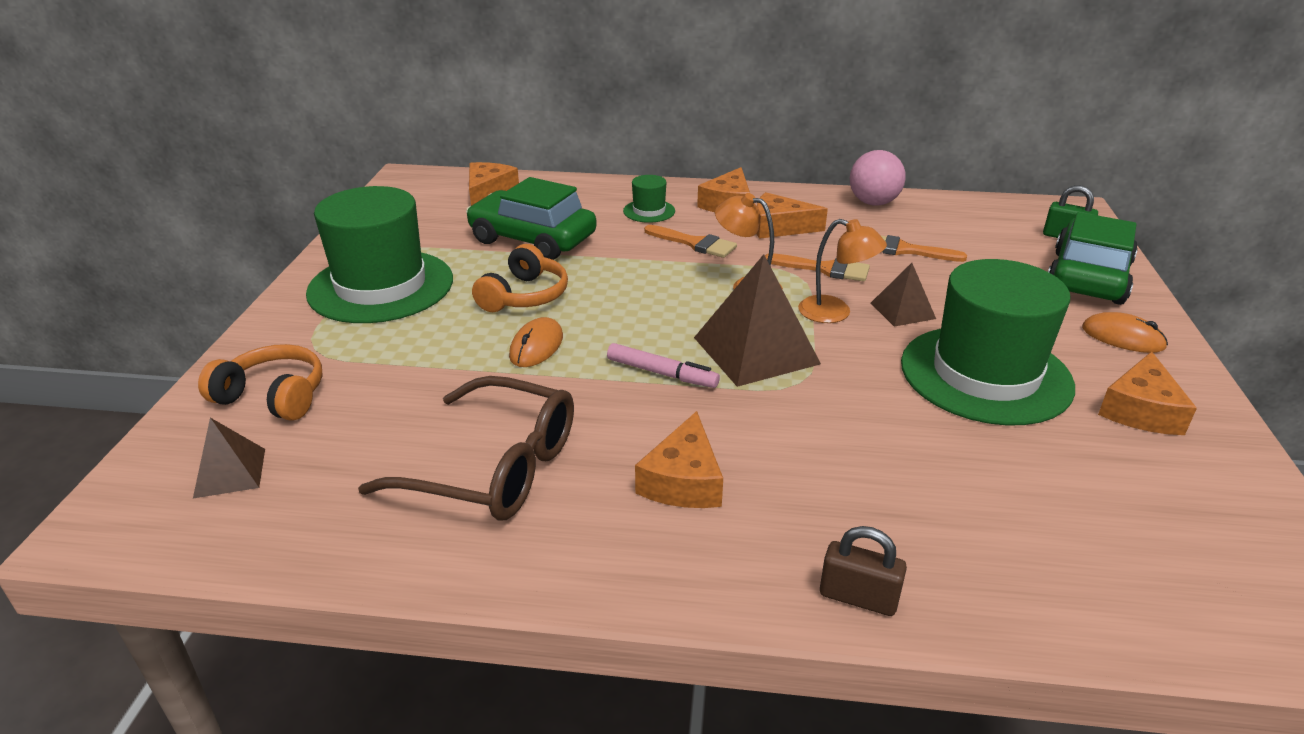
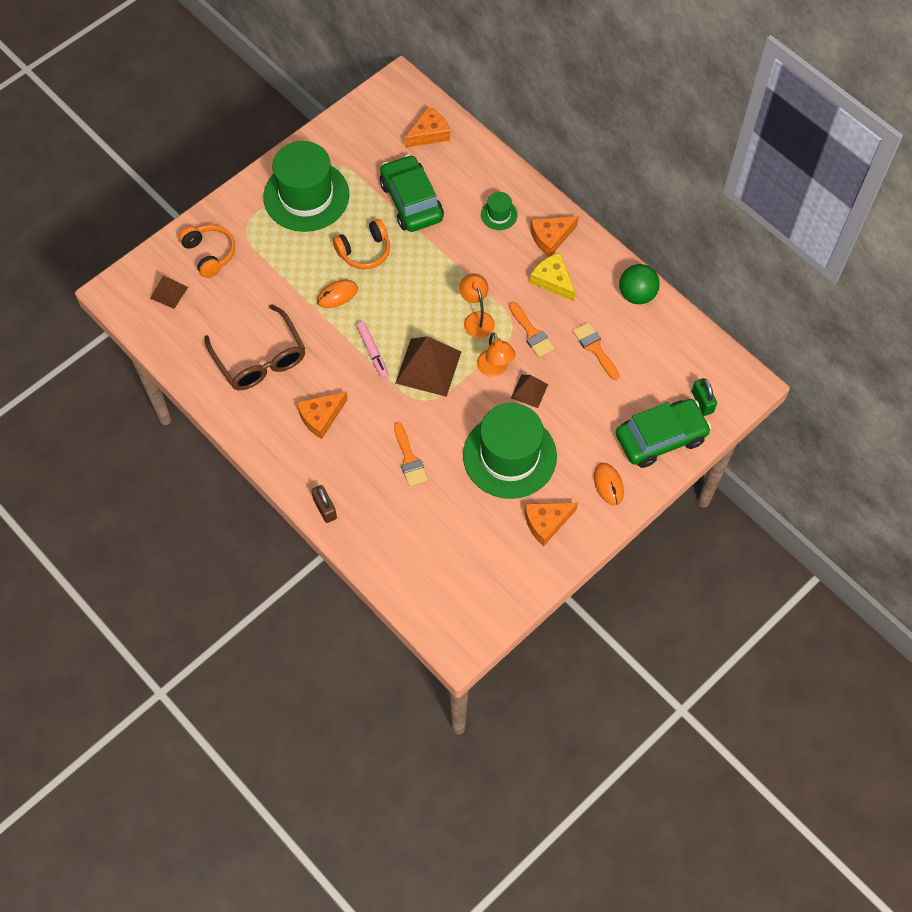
camera: 40 degrees right, 30 degrees up
orange brush [644,225,737,258] -> orange brush moved to [394,422,428,487]
orange cheese [756,192,828,239] -> yellow cheese [530,253,575,301]
pink ball [850,150,906,206] -> green ball [619,264,660,304]

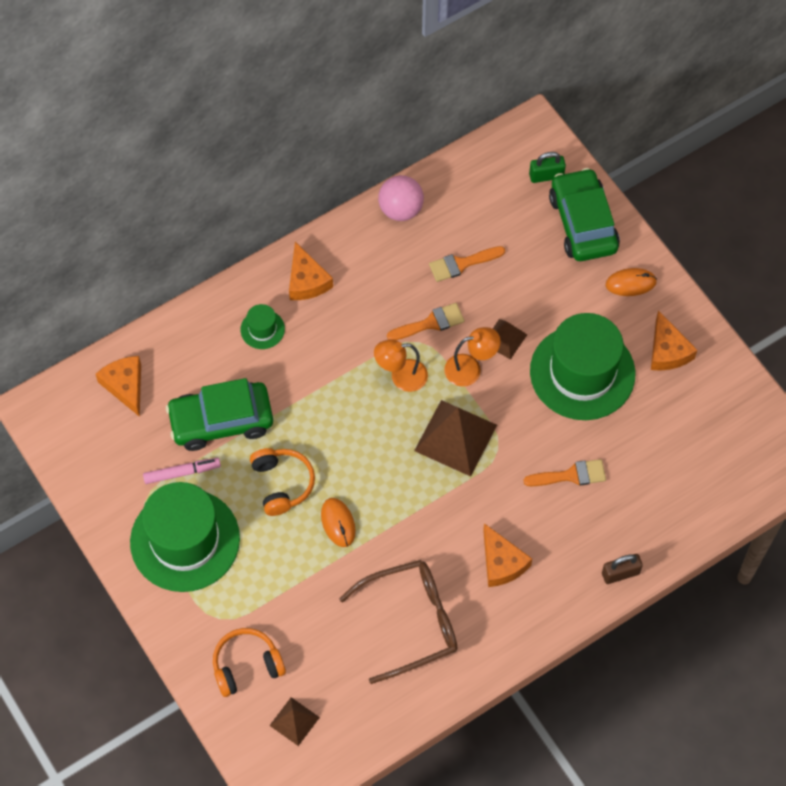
camera: 80 degrees left, 0 degrees up
pink marker [356,322,388,378] -> pink marker moved to [143,458,221,484]
yellow cheese [530,253,575,301] -> none
green ball [619,264,660,304] -> pink ball [378,175,424,221]

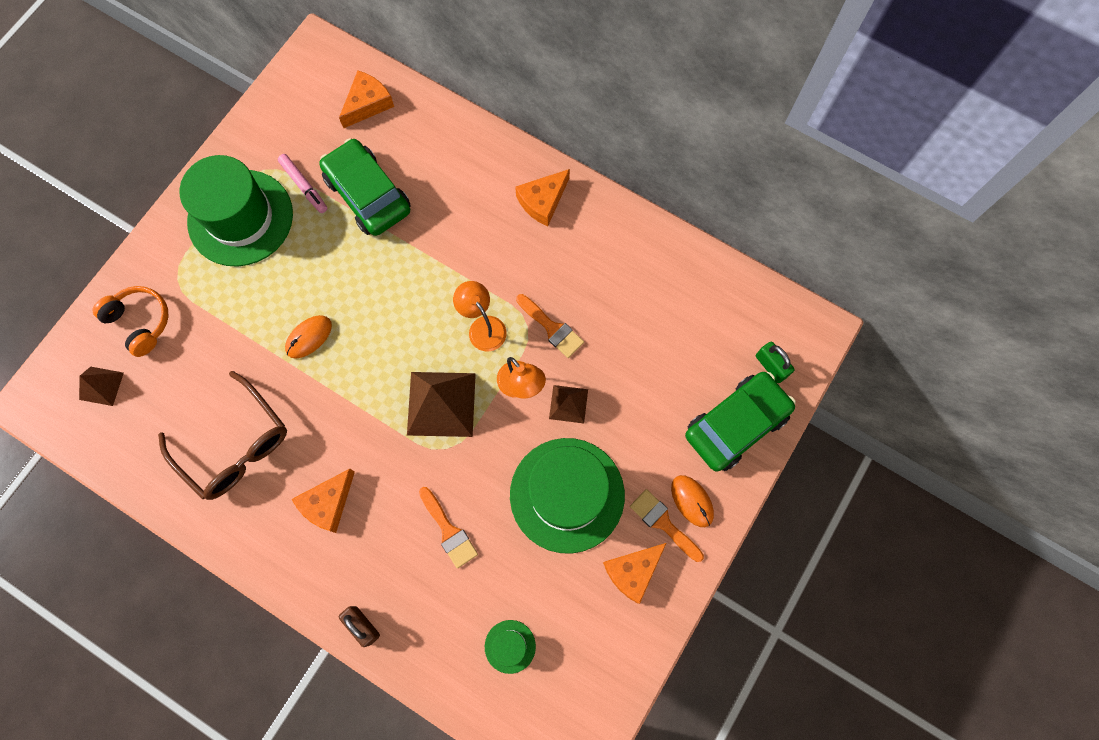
camera: 65 degrees right, 10 degrees up
green hat [241,304,285,349] -> green hat moved to [485,620,536,674]
orange headphones [250,448,315,516] -> none
pink ball [378,175,424,221] -> none
orange brush [429,246,505,282] -> orange brush moved to [630,489,704,562]

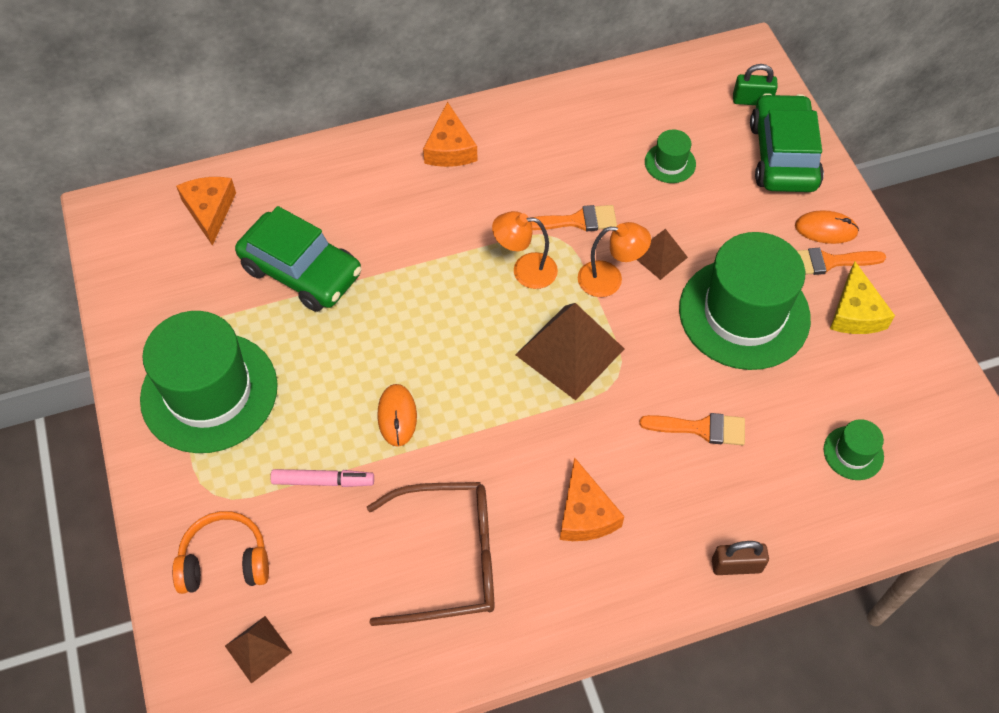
camera: 50 degrees left, 15 degrees down
pink marker [278,154,327,213] -> pink marker moved to [270,469,374,487]
green car [319,138,411,236] -> green car turned 150 degrees counterclockwise [235,206,362,312]
orange cheese [603,543,666,604] -> yellow cheese [830,261,895,334]
none -> green hat [645,130,696,183]

